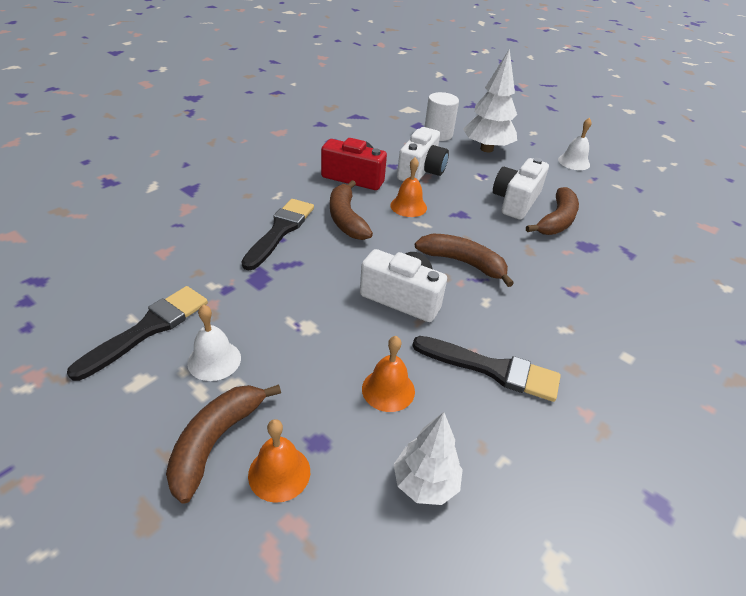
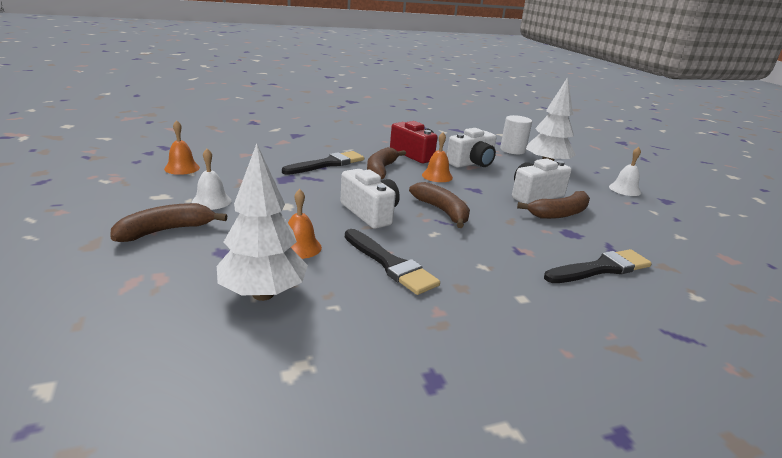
camera: 30 degrees right, 15 degrees down
black brush [67,286,208,381] -> black brush moved to [544,249,652,283]
orange bell [248,419,310,503] -> orange bell moved to [164,120,200,175]
white tree [394,412,463,505] -> white tree [217,143,308,301], size x1.57

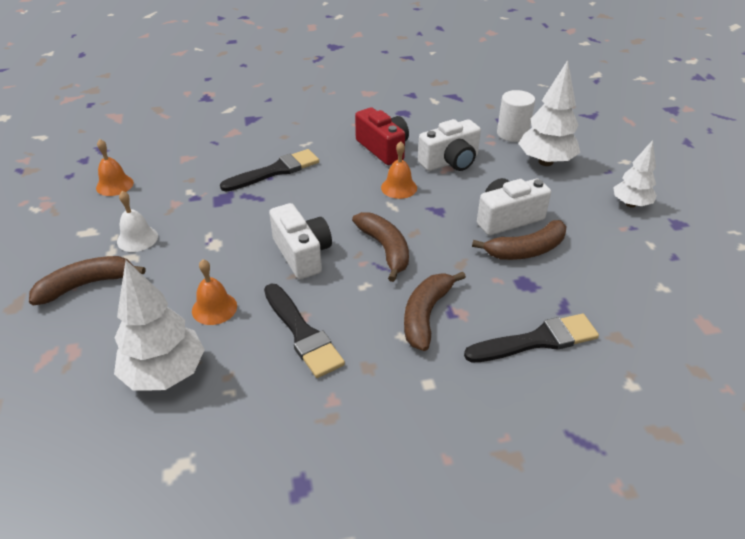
camera: 10 degrees right, 15 degrees up
brown banana [367,147,406,179] -> brown banana moved to [404,272,466,351]
white bell [609,147,641,196] -> white tree [613,140,657,208]

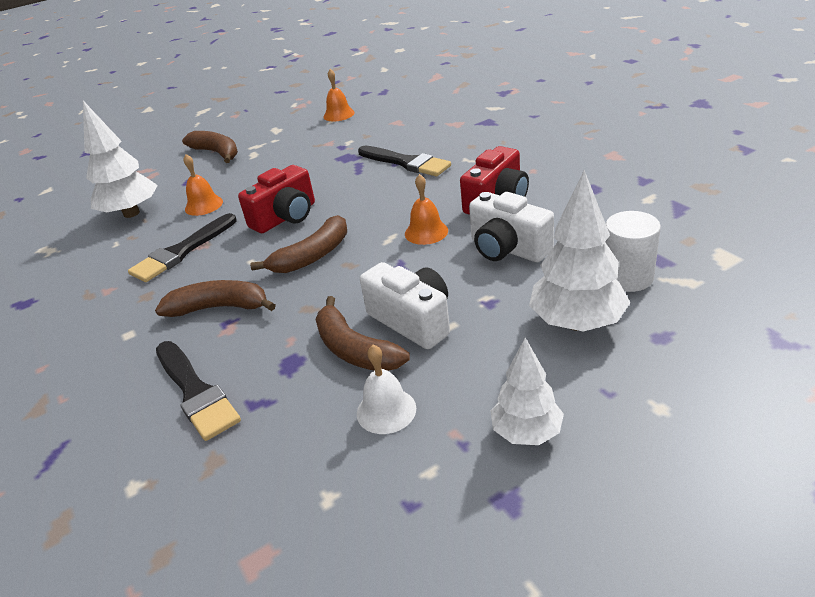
camera: 75 degrees right, 5 degrees down
white bell [117,191,158,252] -> white bell moved to [357,345,416,434]
white camera [269,203,332,279] -> red camera [238,165,315,233]

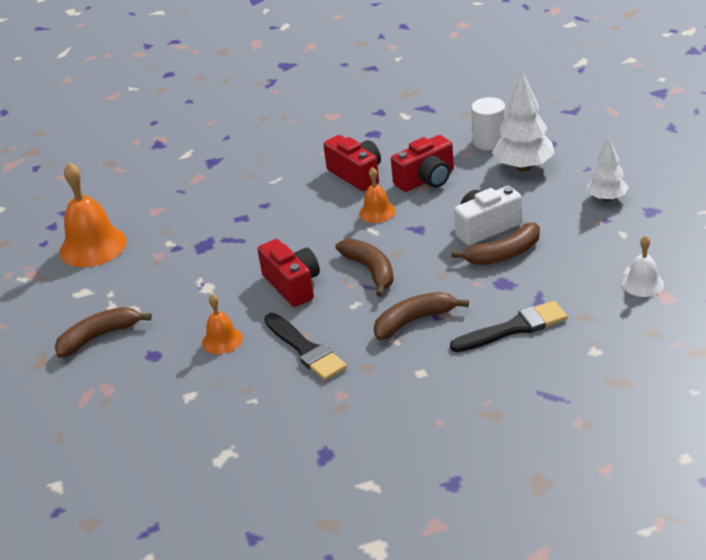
camera: 75 degrees left, 0 degrees up
white tree [83,101,158,218] -> none
brown banana [155,280,276,317] -> brown banana turned 45 degrees clockwise [374,292,469,340]
orange bell [323,69,355,121] -> orange bell [60,163,127,267], size x1.86
white bell [357,345,416,434] -> white bell moved to [622,236,664,297]
black brush [358,146,451,176] -> none
white camera [469,192,554,262] -> red camera [391,135,454,192]

